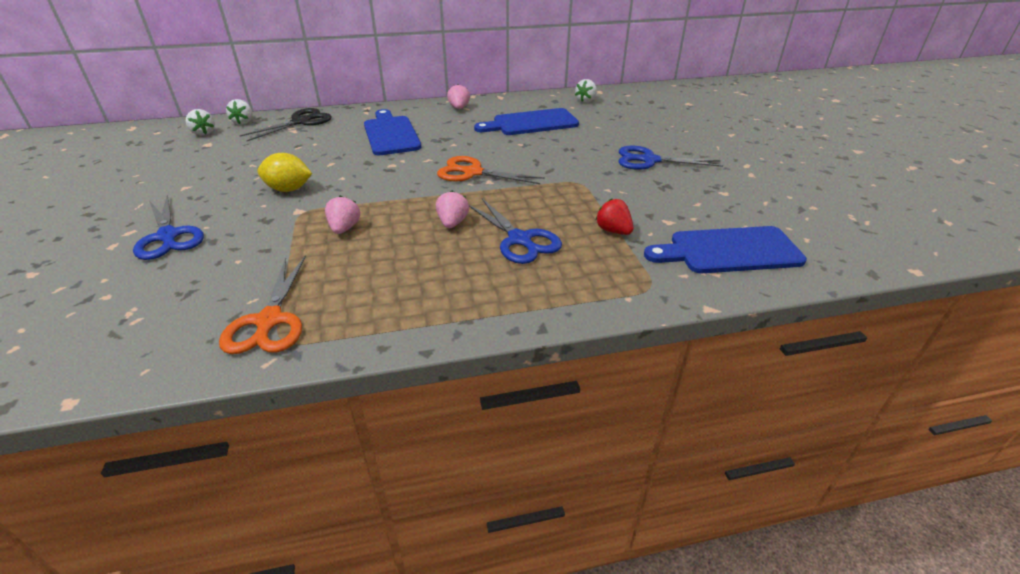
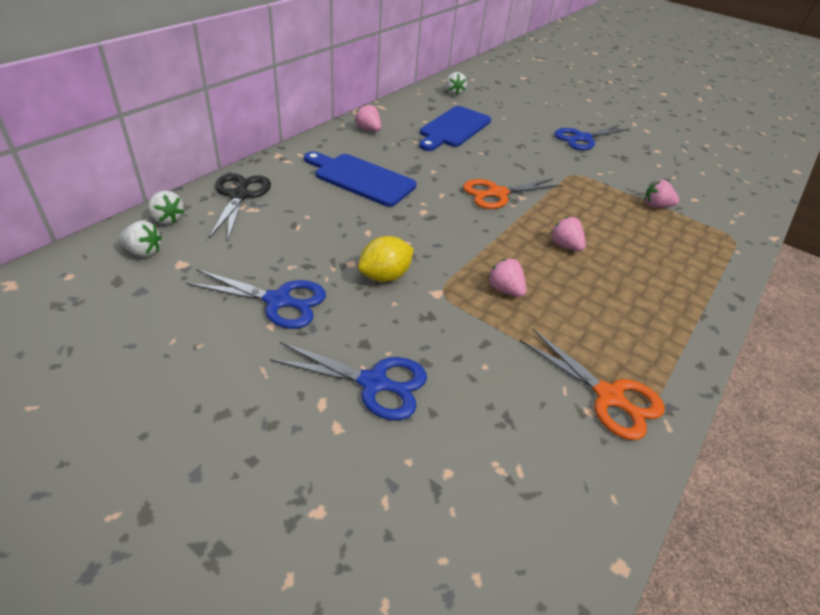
camera: 45 degrees left, 5 degrees up
blue scissors [469,199,562,264] -> blue scissors moved to [186,269,326,329]
red strawberry [596,199,633,235] -> pink strawberry [644,180,679,208]
blue cutting board [644,226,807,273] -> none

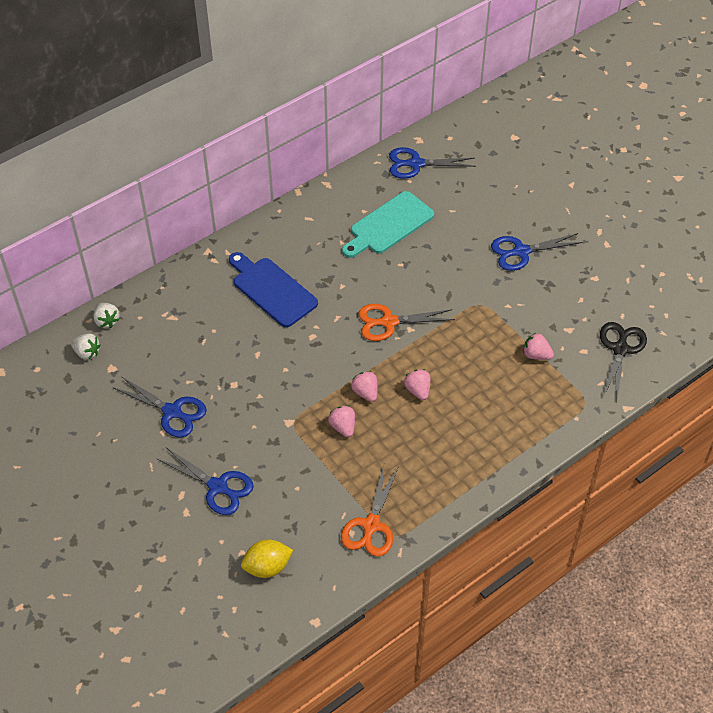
camera: 20 degrees right, 10 degrees up
black scissors [209,173,271,240] -> black scissors moved to [600,322,647,400]
pink strawberry [355,104,381,131] -> pink strawberry moved to [351,371,378,402]
yellow lemon [358,236,414,282] -> yellow lemon moved to [241,540,293,578]
blue cutting board [419,106,491,151] -> turquoise cutting board [342,191,434,258]
white strawberry [446,72,467,96] -> blue scissors [389,147,476,179]
orange scissors [519,329,665,440] -> orange scissors turned 45 degrees clockwise [341,465,399,557]

